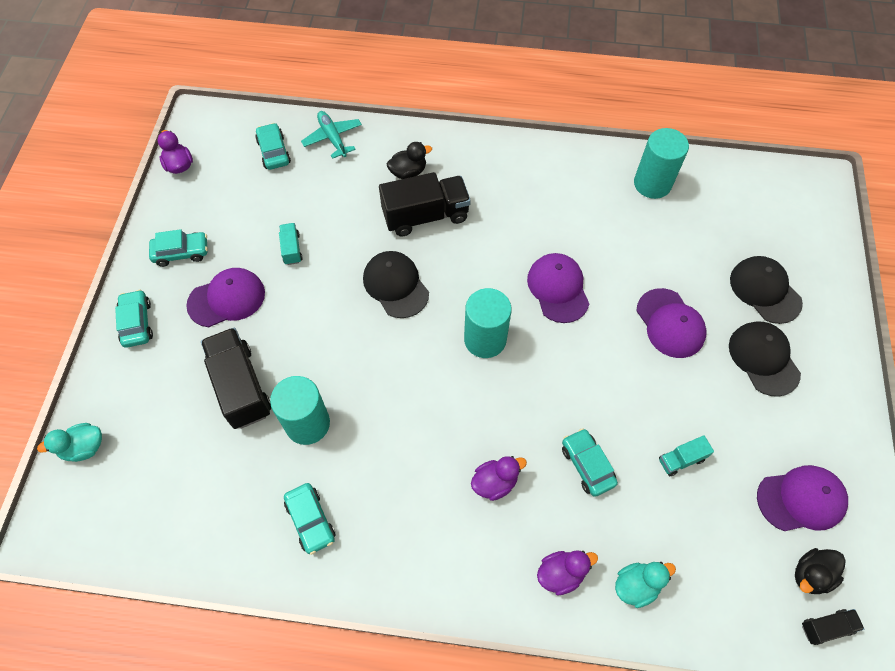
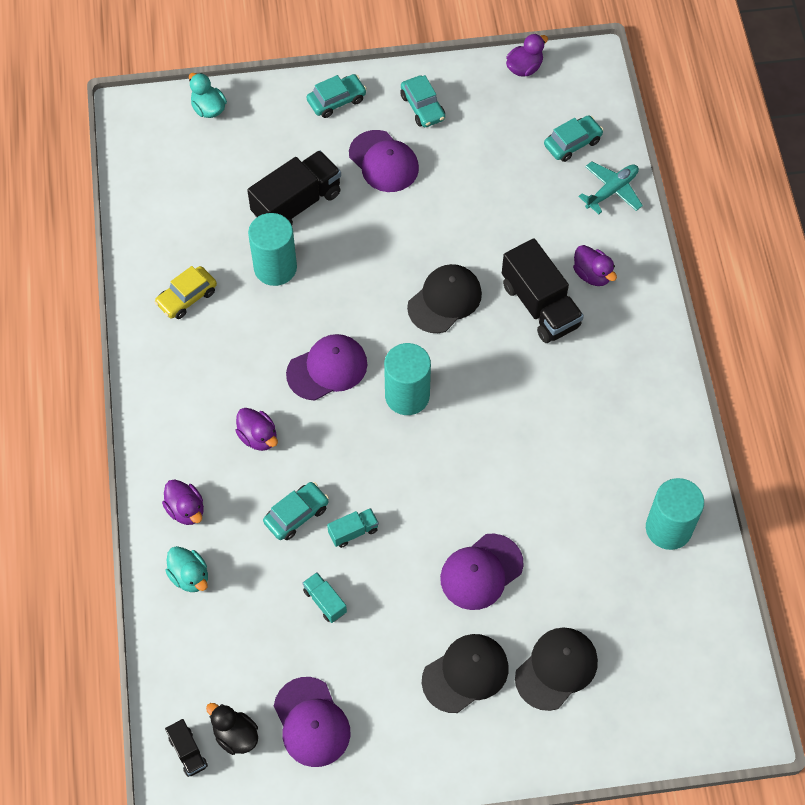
camera: 75 degrees right, 0 degrees up
turquoise truck [279,223,303,265] -> turquoise truck moved to [327,508,379,548]
turquoise car [284,483,336,555] -> yellow car [155,266,217,319]
black duck [387,142,432,179] -> purple duck [573,245,617,286]
purple cap [527,253,589,323] -> purple cap moved to [286,334,367,400]

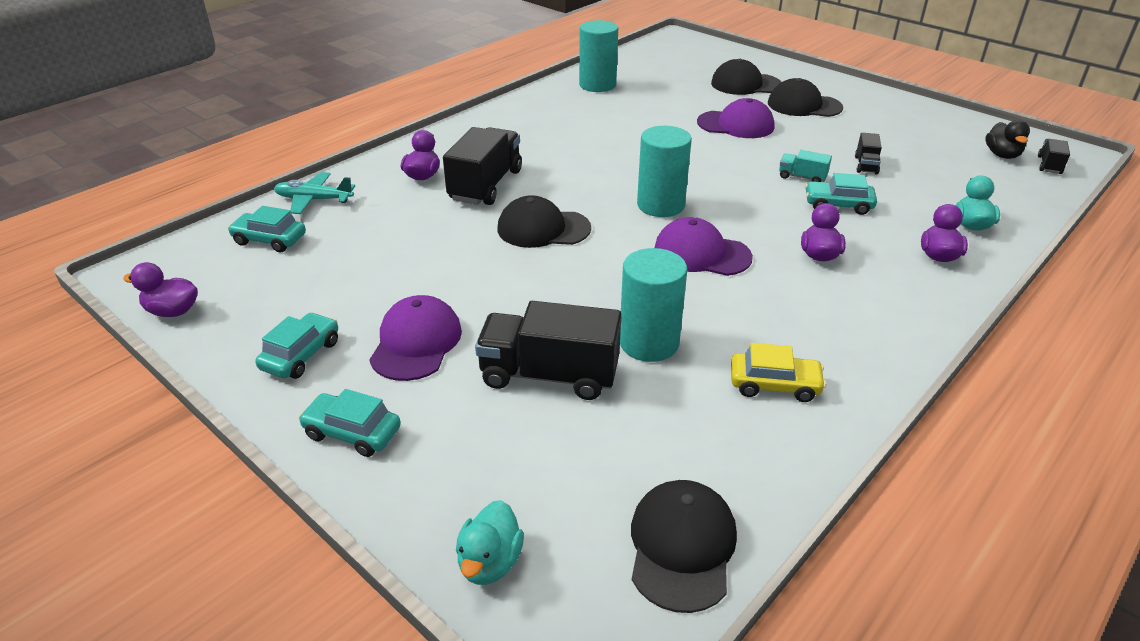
camera: 130 degrees left, 25 degrees down
purple cap [274,677,350,767] -> none
turquoise truck [302,572,347,623] -> black truck [855,133,882,175]
none -> black cap [631,480,737,613]

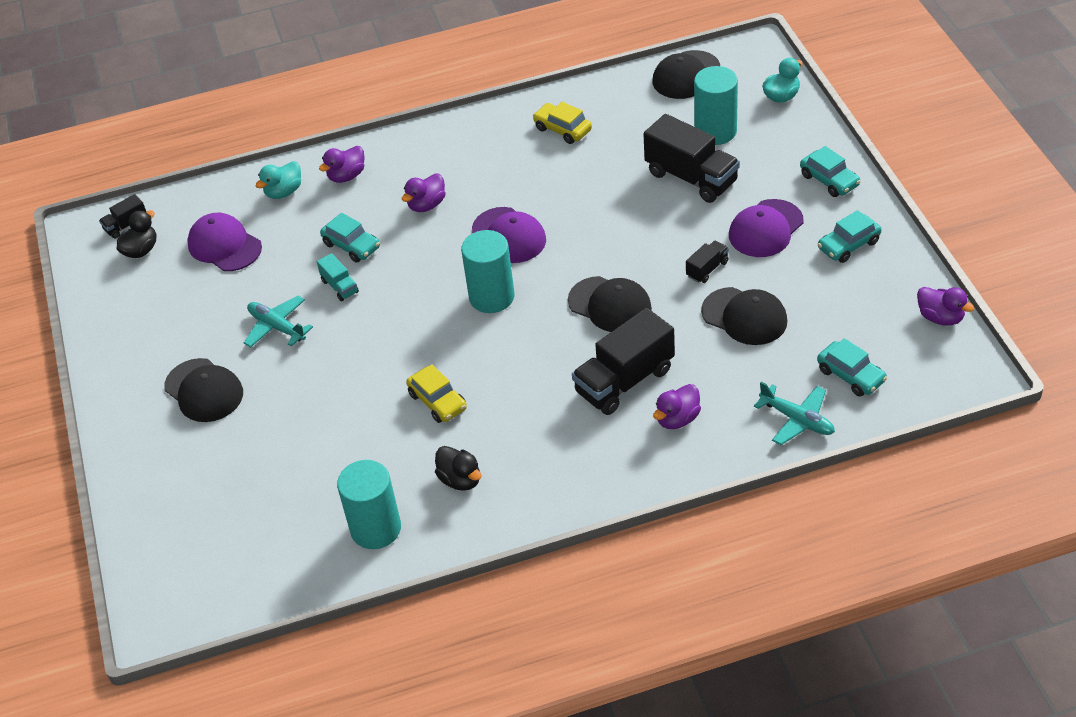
camera: 145 degrees left, 10 degrees up
turquoise cylinder [620,248,687,362] -> turquoise cylinder moved to [694,66,738,145]
purple cap [697,98,774,138] -> purple cap moved to [187,213,262,271]
black cap [711,59,781,95] -> black cap moved to [701,287,788,345]
black truck [855,133,882,175] -> black truck moved to [686,241,729,283]
none -> turquoise plane [244,296,313,348]
none -> yellow car [406,364,467,423]
none -> black duck [435,446,482,491]

